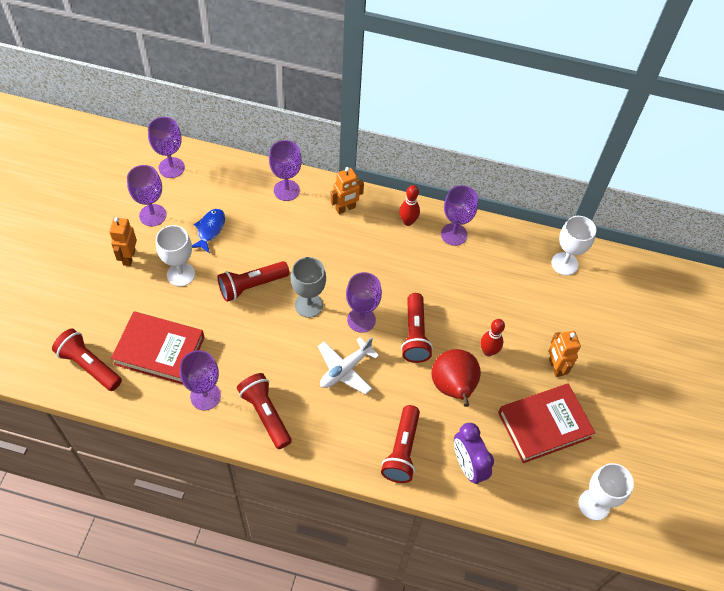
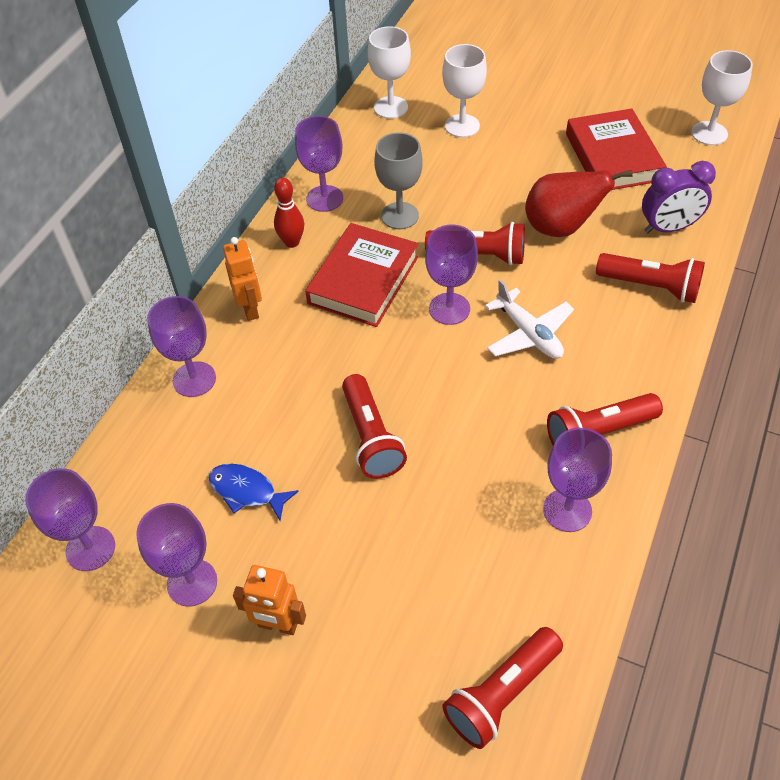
camera: 75 degrees left, 5 degrees down
red book [111,311,205,385] -> red book moved to [305,223,418,327]
white goblet [156,225,195,287] -> white goblet moved to [442,44,487,138]
grey goblet [291,257,326,318] -> grey goblet moved to [374,132,423,229]
red bowling pin [481,319,505,356] -> none
orange robot [549,331,581,377] -> none

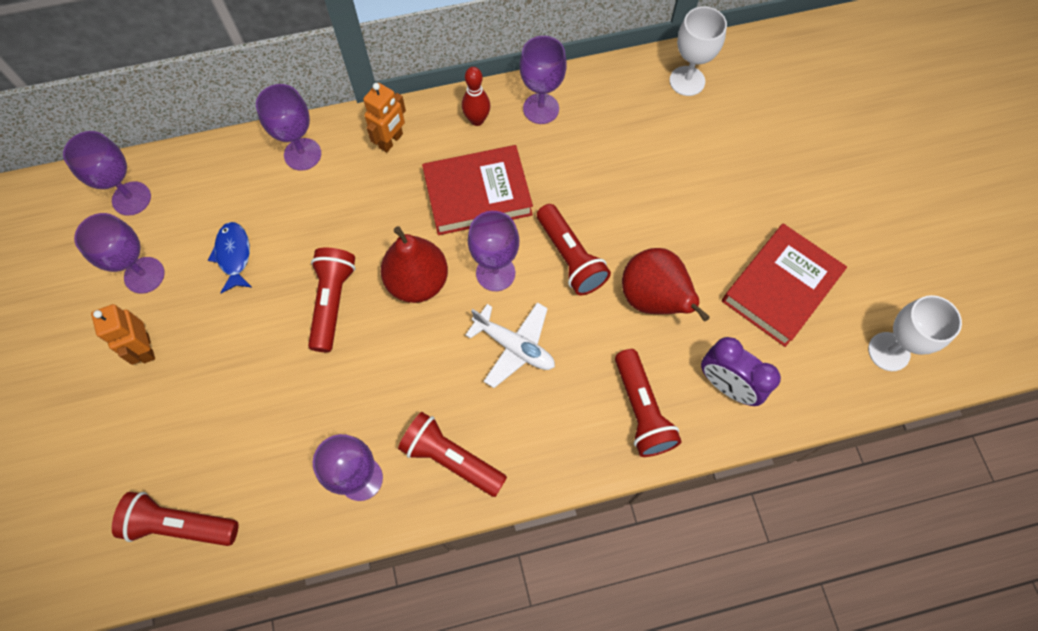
camera: 50 degrees right, 15 degrees up
red flashlight [342,374,407,479] -> red flashlight turned 150 degrees clockwise [308,248,356,352]
grey goblet [374,132,423,229] -> none
white goblet [442,44,487,138] -> none
white plane [485,279,574,359] -> white plane turned 75 degrees counterclockwise [466,302,555,388]
none -> red pear [381,226,448,303]

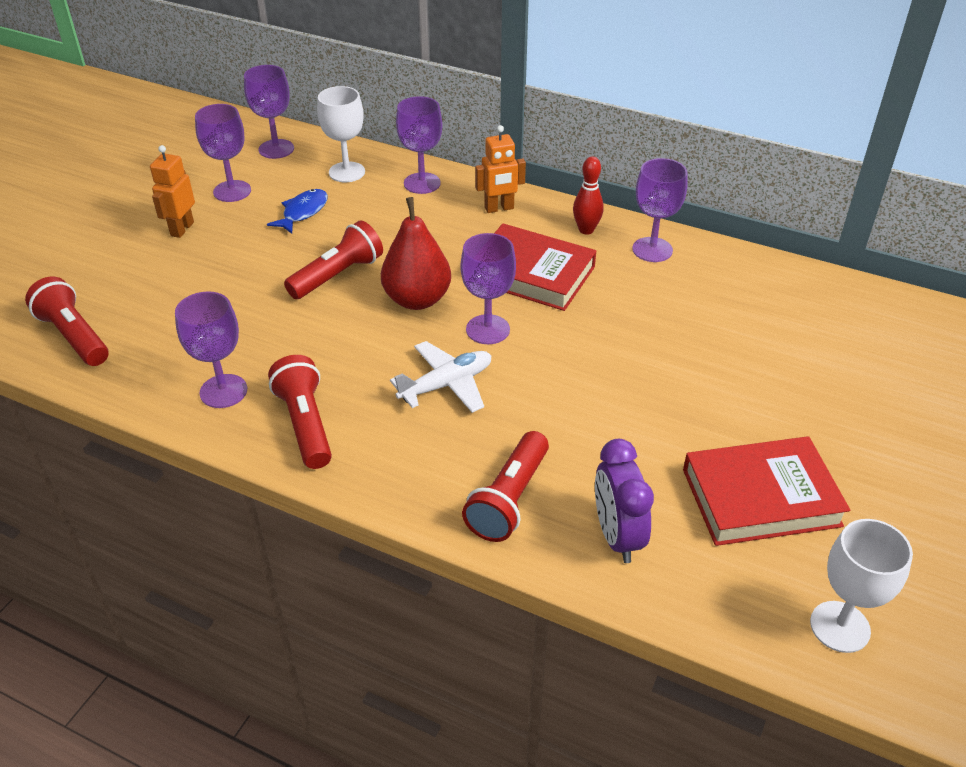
camera: 40 degrees right, 25 degrees down
white plane [466,302,555,388] -> white plane turned 105 degrees counterclockwise [390,341,491,413]
red flashlight [537,204,611,295] -> none
red pear [622,248,710,322] -> none
white goblet [669,6,727,96] -> white goblet moved to [317,86,365,182]

